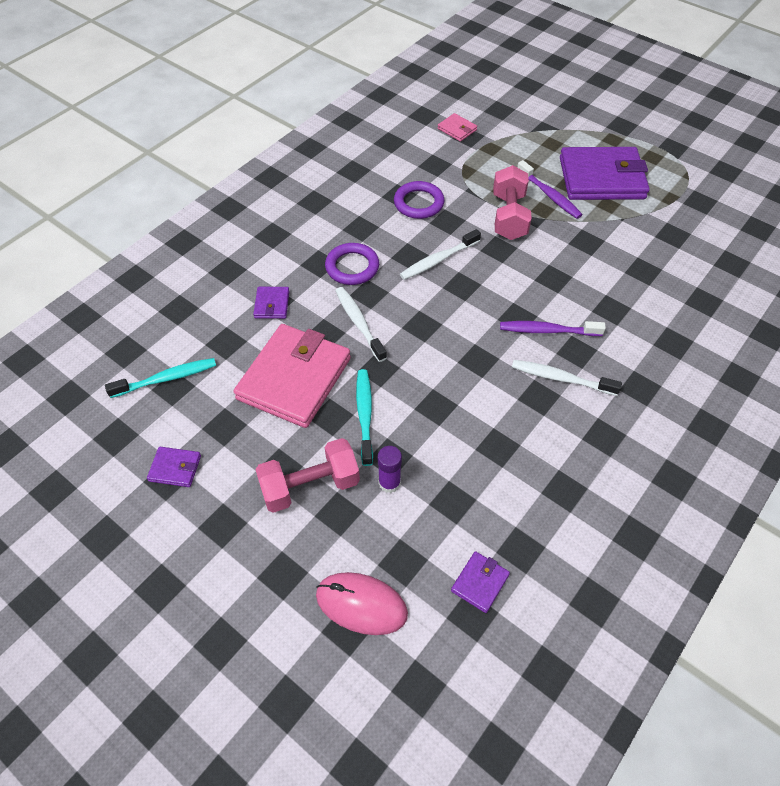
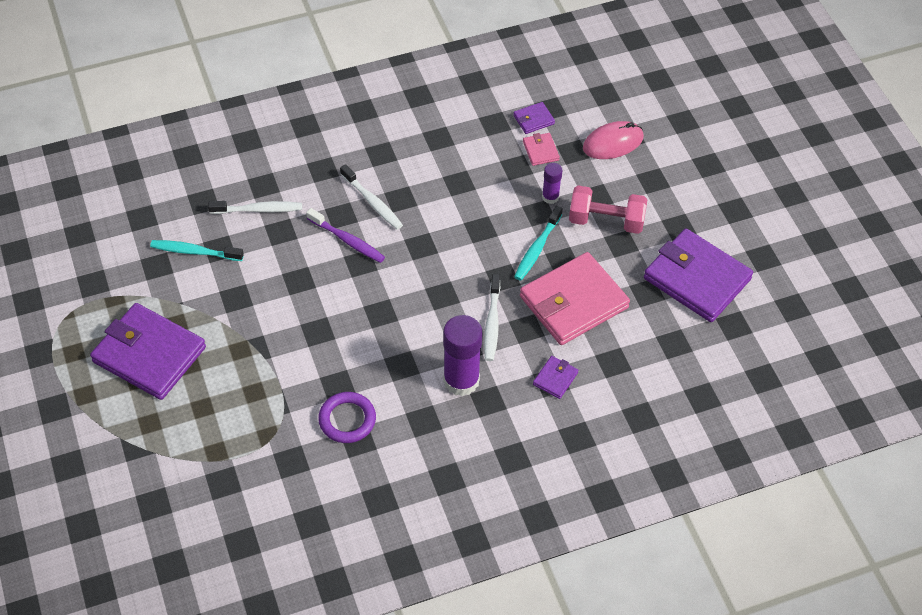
camera: 150 degrees left, 0 degrees up
turquoise toothbrush [105,358,216,398] -> turquoise toothbrush moved to [150,240,244,261]
purple wallet [147,447,201,487] -> purple wallet [644,228,753,322], size x2.36
pink mouse [316,572,408,635] -> pink mouse turned 75 degrees counterclockwise [583,121,644,159]
purple ring [325,243,379,285] -> purple glue stick [443,315,483,396]
white toothbrush [400,229,481,280] -> white toothbrush moved to [208,201,302,214]
pink wallet [437,113,477,142] -> pink wallet moved to [523,133,560,166]
pink dumbbell [493,165,532,240] -> none
purple toothbrush [517,160,583,219] -> none

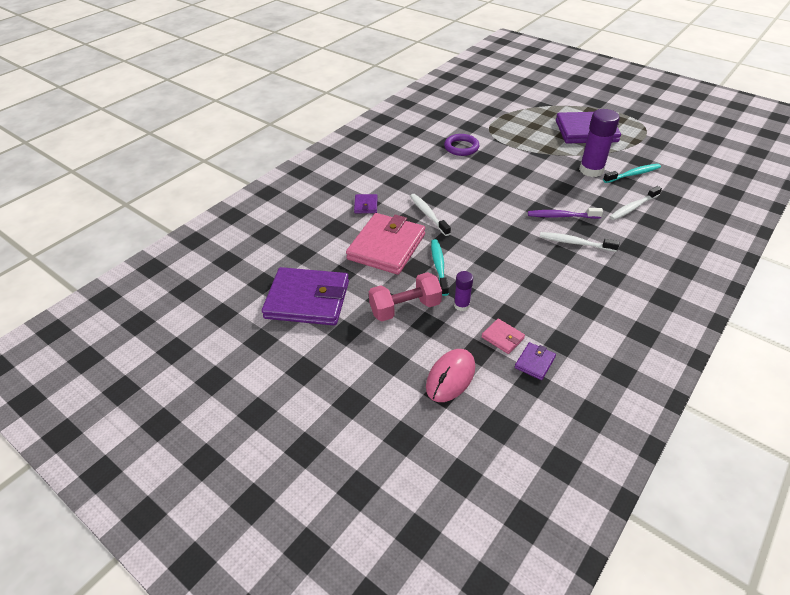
camera: 150 degrees right, 10 degrees down
purple glue stick [443,315,483,396] -> purple glue stick moved to [579,109,620,177]

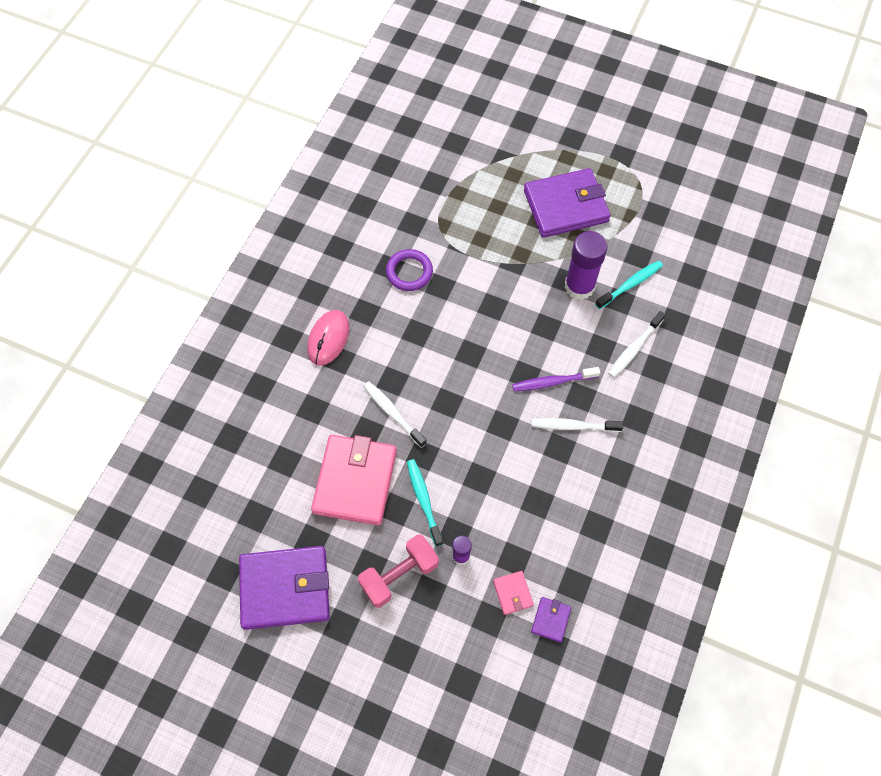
camera: 15 degrees left, 20 degrees up
purple wallet [354,194,378,213] -> none
pink mouse [426,349,475,402] -> pink mouse moved to [307,310,349,366]
pink wallet [481,319,525,354] -> pink wallet turned 45 degrees clockwise [493,571,534,615]

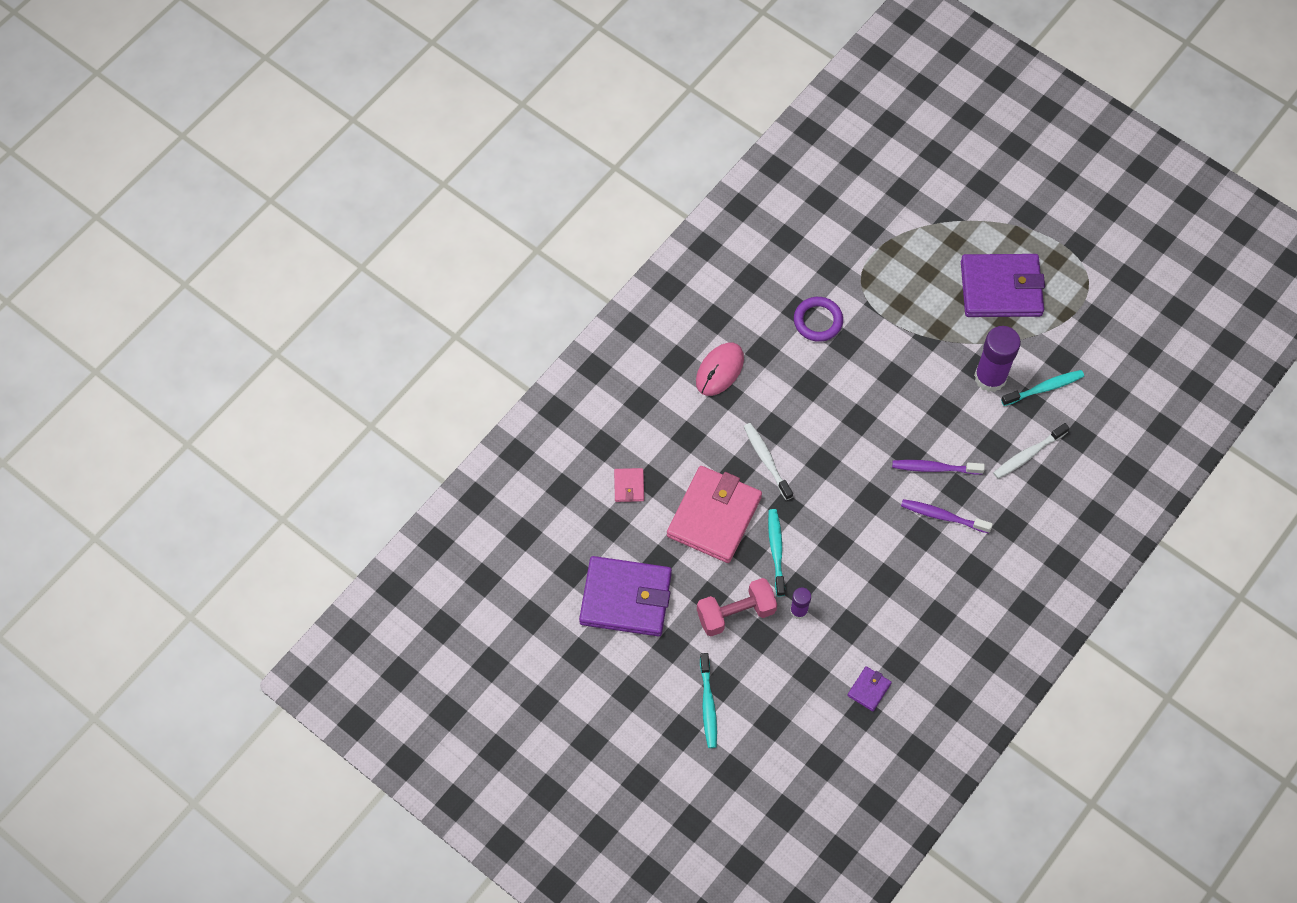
camera: 15 degrees right, 0 degrees up
pink wallet [493,571,534,615] -> pink wallet moved to [614,468,644,502]
white toothbrush [532,418,623,432] -> purple toothbrush [901,499,993,533]
none -> turquoise toothbrush [700,653,717,748]

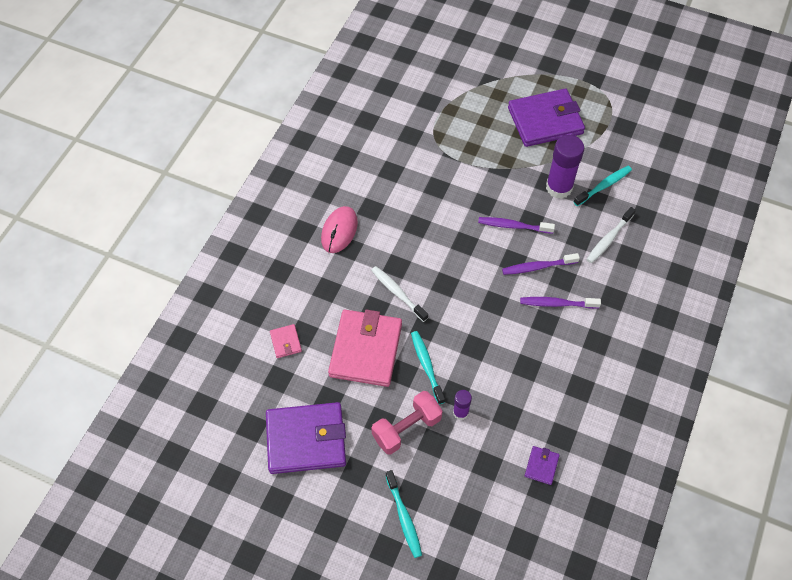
camera: 15 degrees left, 5 degrees down
purple ring [794,297,843,342] -> none
none -> purple toothbrush [478,217,555,234]

